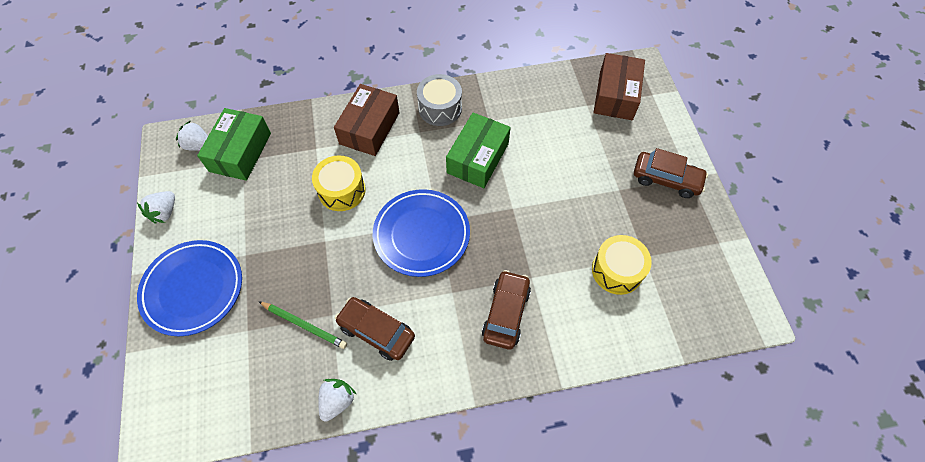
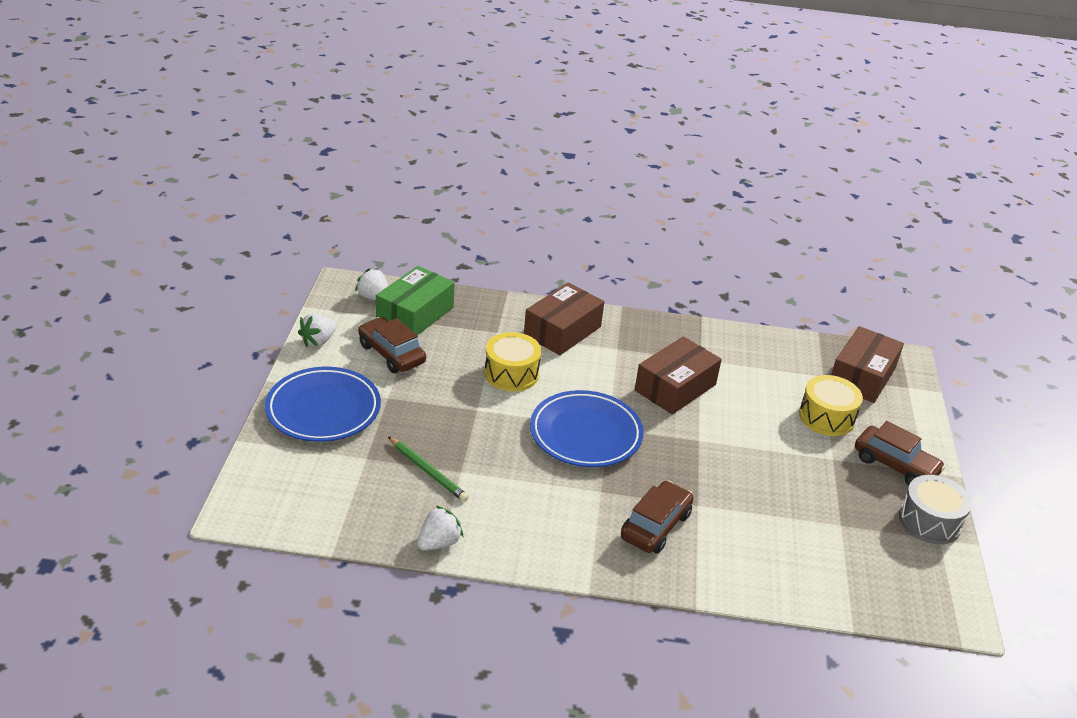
camera: 15 degrees right, 25 degrees down
brown car [335,297,415,361] -> brown car moved to [358,317,426,373]
grey drum [417,74,462,126] -> grey drum moved to [899,475,972,544]
green box [446,113,511,188] -> brown box [635,336,722,415]
yellow drum [592,235,652,295] -> yellow drum moved to [799,375,863,436]

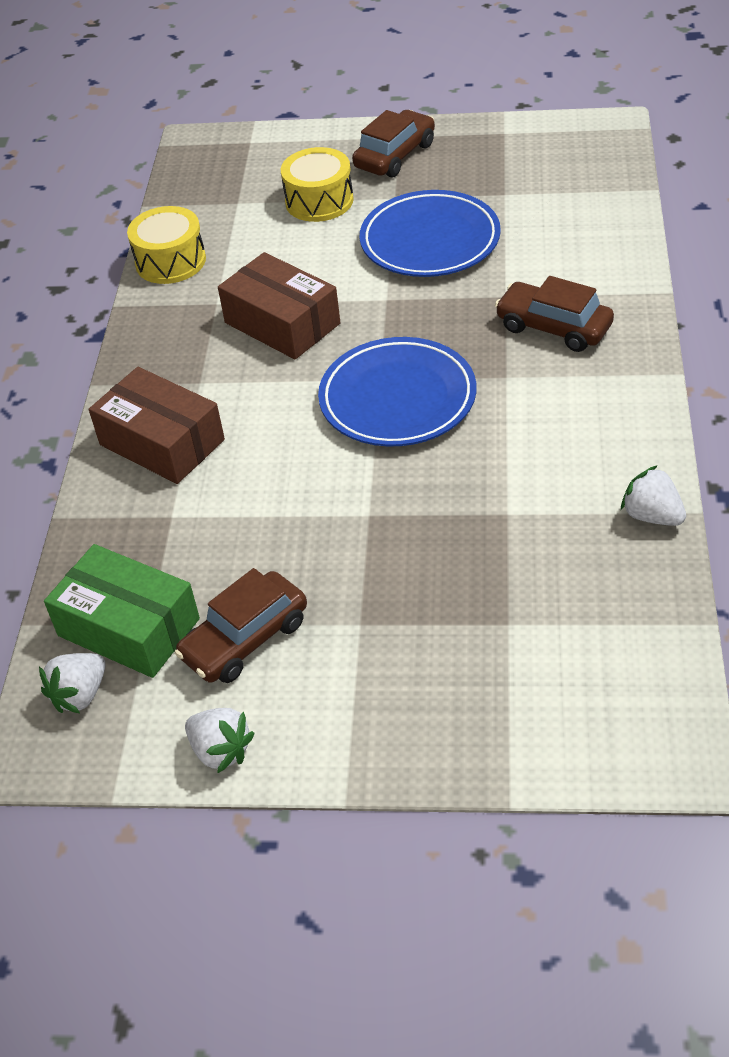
camera: 85 degrees left, 10 degrees up
blue plate [265,367,381,442] -> blue plate moved to [360,190,501,277]
green pencil [388,437,469,502] -> none
yellow drum [484,332,541,392] -> yellow drum moved to [127,206,206,284]
brown box [831,326,904,403] -> none
grey drum [899,475,972,544] -> none

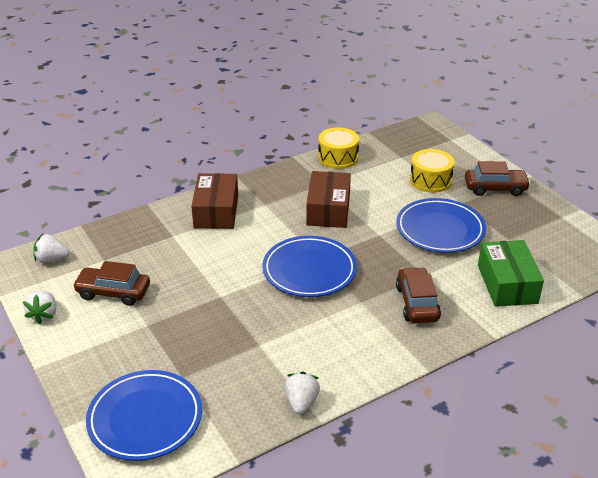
camera: 50 degrees right, 10 degrees down
green box [44,544,200,678] -> green box moved to [478,240,544,307]
none -> blue plate [86,370,202,461]

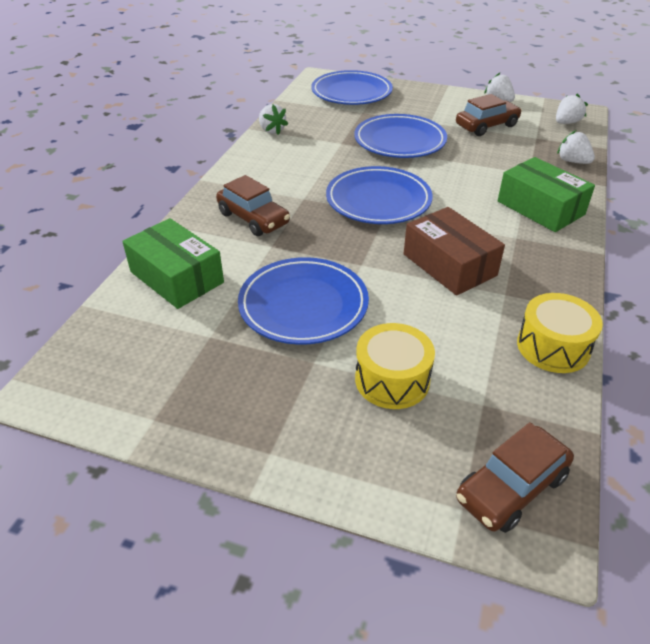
camera: 140 degrees right, 5 degrees up
brown box [191,173,238,229] -> green box [498,157,595,232]
brown car [465,161,531,196] -> brown car moved to [456,422,574,533]
none -> blue plate [354,114,447,158]
none -> white strawberry [557,130,595,164]

